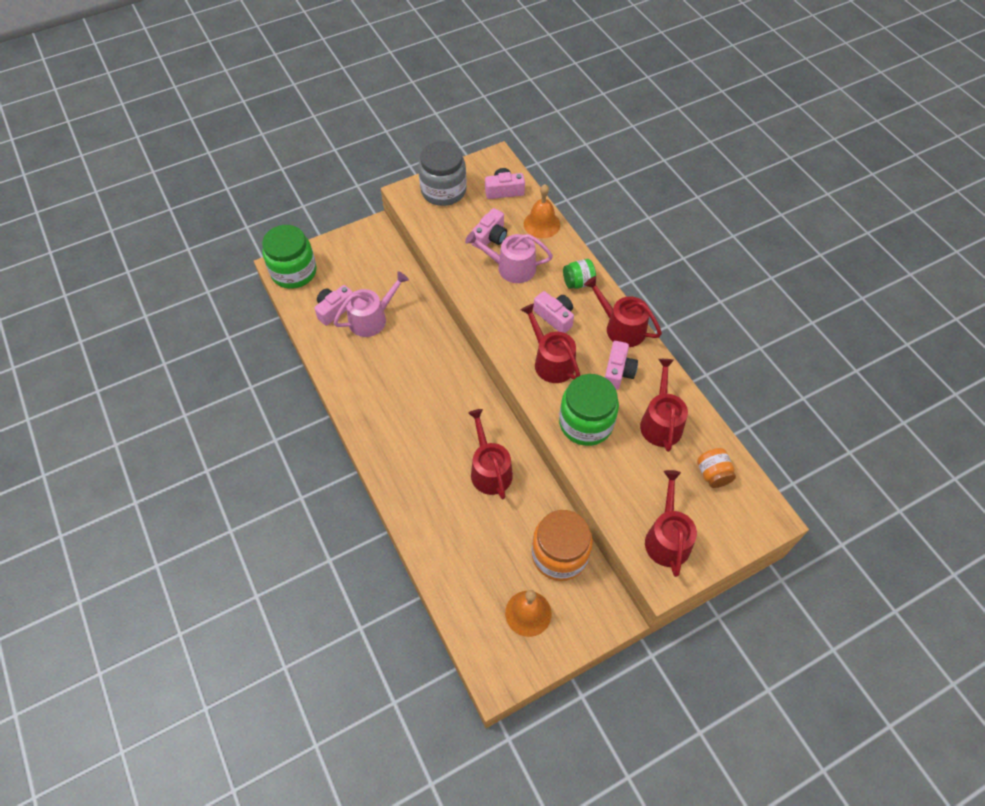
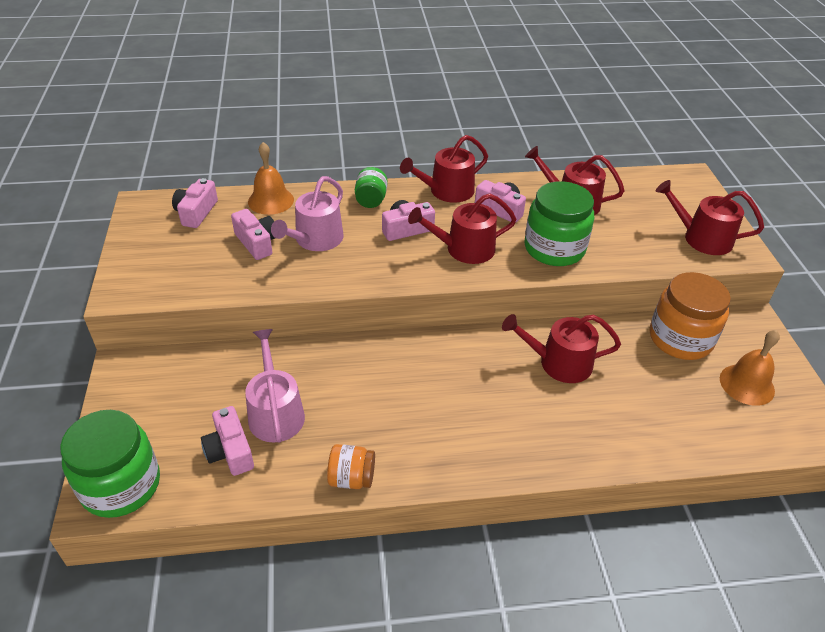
camera: 70 degrees left, 15 degrees down
grey jar [418,141,467,206] -> none
orange jar [697,448,736,488] -> orange jar moved to [327,444,375,489]

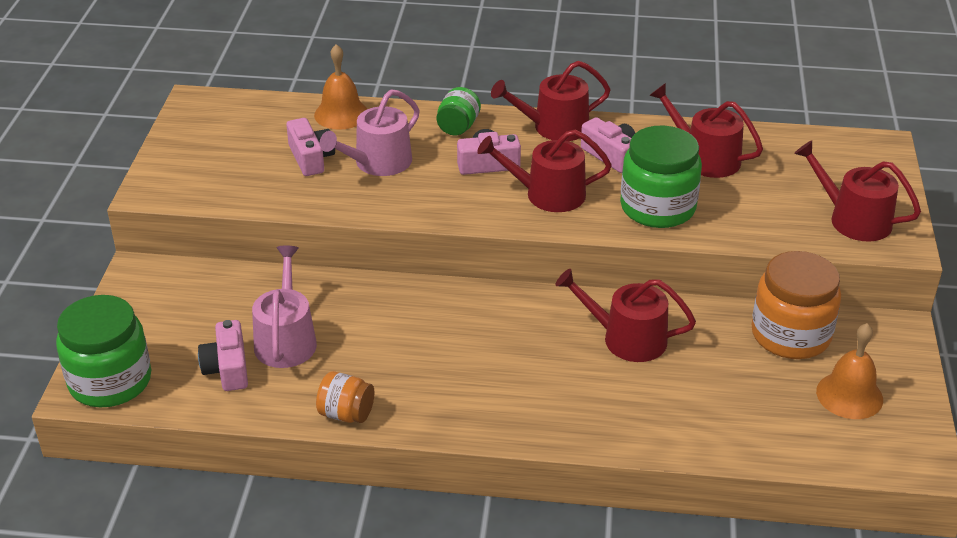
camera: 15 degrees right, 5 degrees down
pink camera [172,178,218,228] -> none

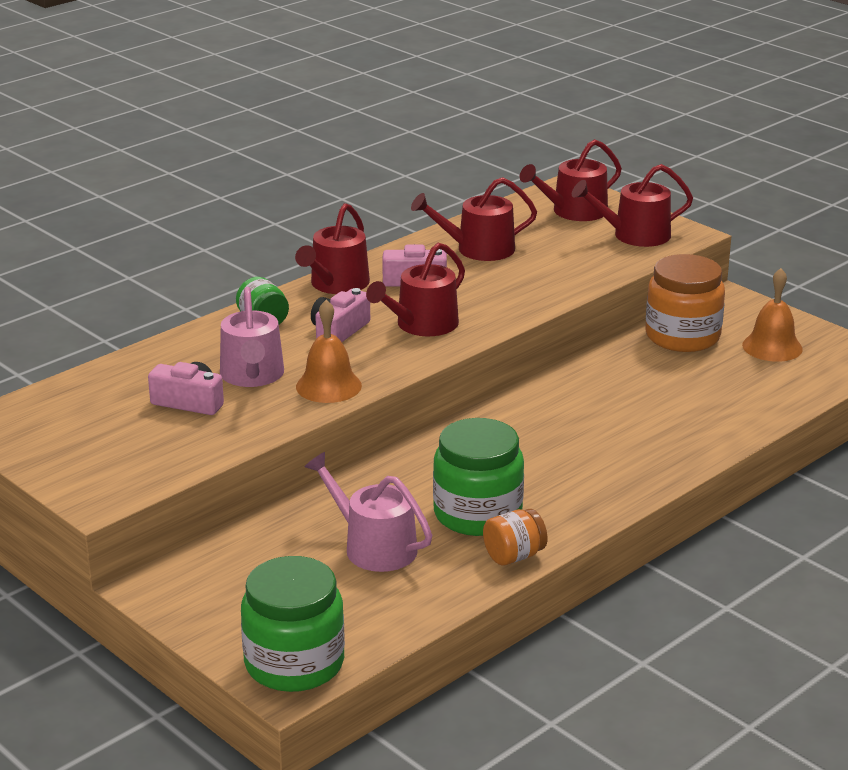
camera: 50 degrees left, 10 degrees down
pink camera [198,320,248,391] -> none
orange bell [314,44,367,130] -> orange bell moved to [296,300,362,403]
red watering can [555,269,696,362] -> red watering can moved to [520,139,622,221]
green jar [620,125,702,228] -> green jar moved to [433,418,524,536]

